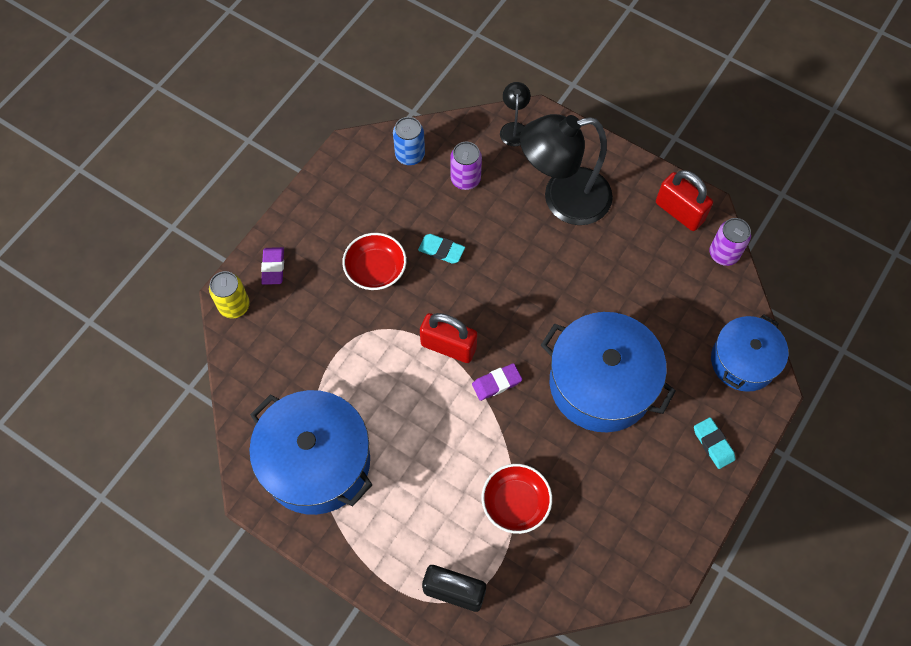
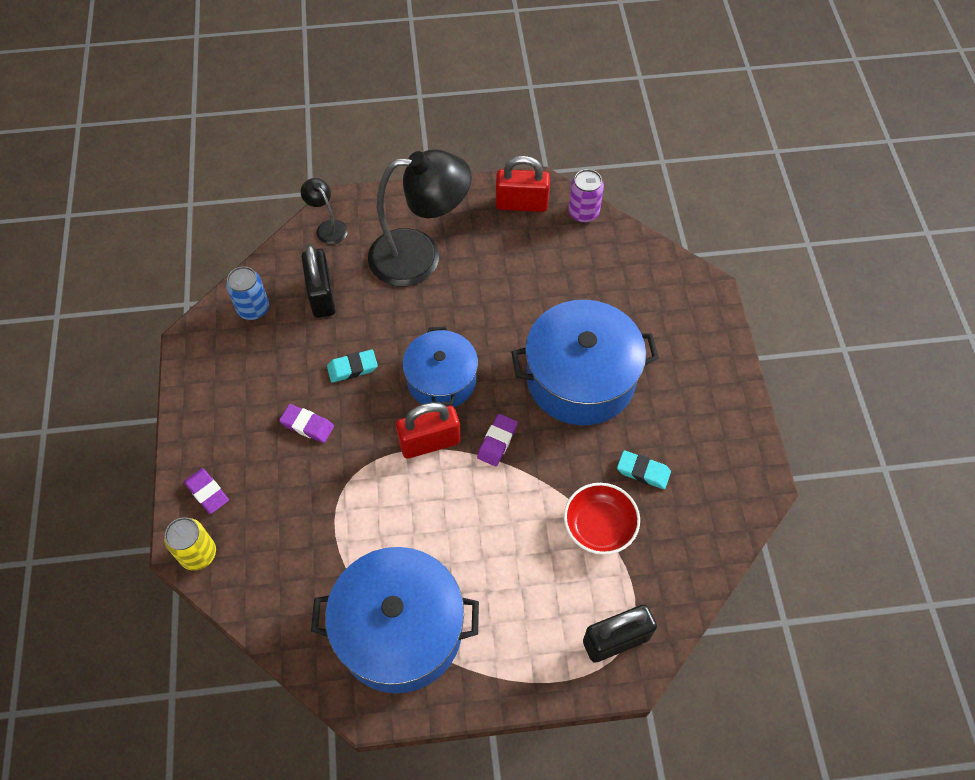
camera: 40 degrees left, 5 degrees down
red bowl [342,233,407,290] -> purple eraser [279,404,334,443]
purple can [450,142,482,190] -> black padlock [302,244,336,318]
black lamp [520,114,613,225] -> black lamp turned 135 degrees counterclockwise [368,149,471,286]
turquoise eraser [694,417,736,469] -> turquoise eraser moved to [617,450,671,489]
blue pot [711,314,788,392] -> blue pot moved to [403,326,478,407]

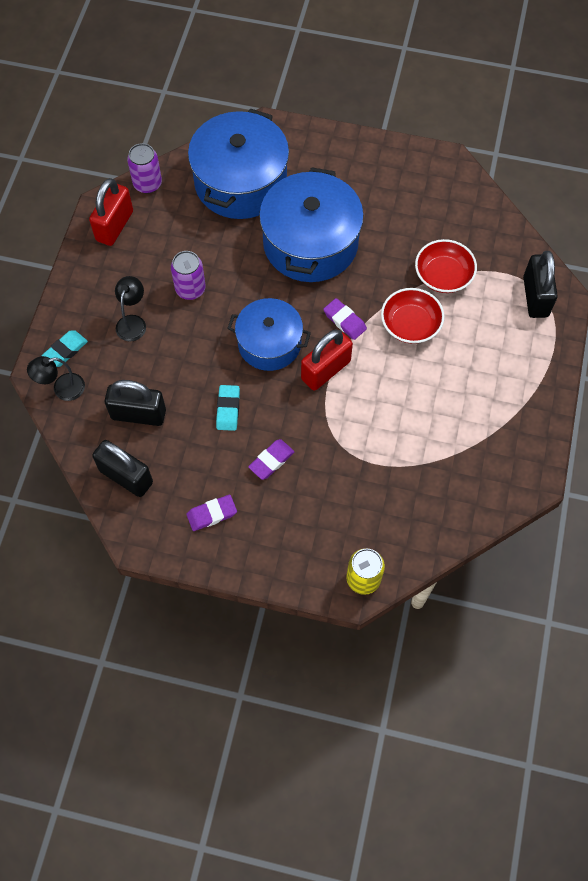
camera: 70 degrees left, 5 degrees up
purple eraser [184,468,229,514] -> purple eraser moved to [186,495,237,531]
blue can [226,266,269,320] -> black padlock [92,440,153,497]
blue pot [311,547,479,694] -> blue pot moved to [188,109,289,219]
black lamp [368,149,471,286] -> black lamp [115,276,146,342], size x0.44
red padlock [396,402,460,459] -> red padlock turned 45 degrees clockwise [301,330,353,391]
turquoise eraser [617,450,671,489] -> turquoise eraser moved to [42,330,88,367]
none -> purple can [171,251,206,300]
none -> red bowl [381,288,444,344]

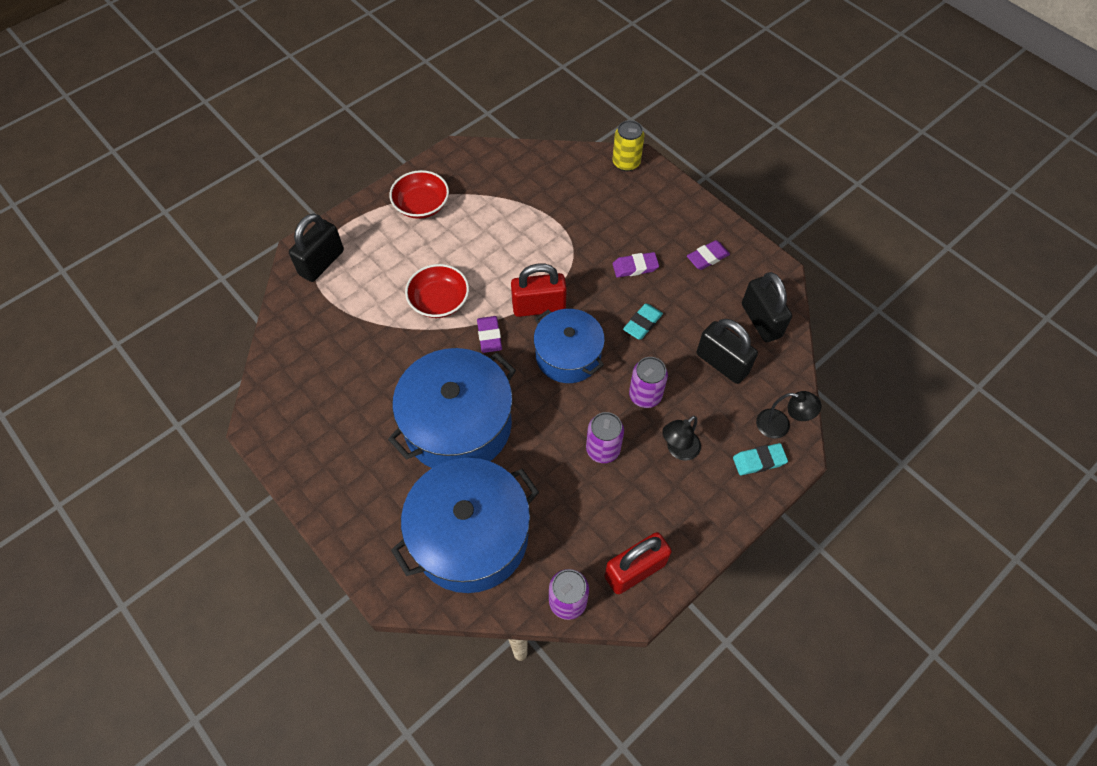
camera: 145 degrees left, 5 degrees down
purple eraser [186,495,237,531] -> purple eraser turned 45 degrees counterclockwise [687,240,730,270]
red bowl [415,239,477,293] -> red bowl moved to [389,170,449,219]
none -> purple can [629,357,668,408]

